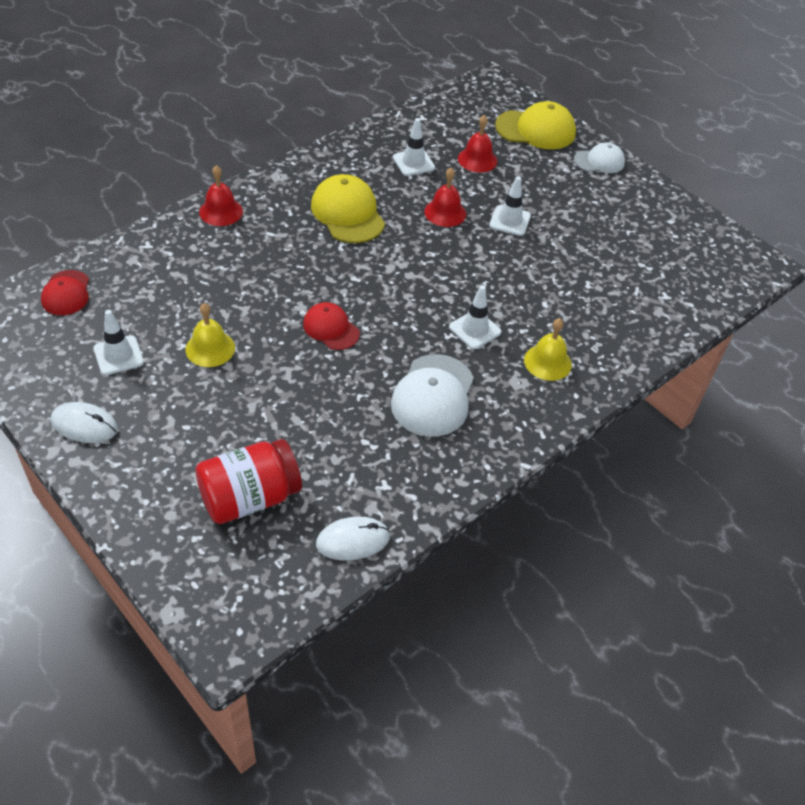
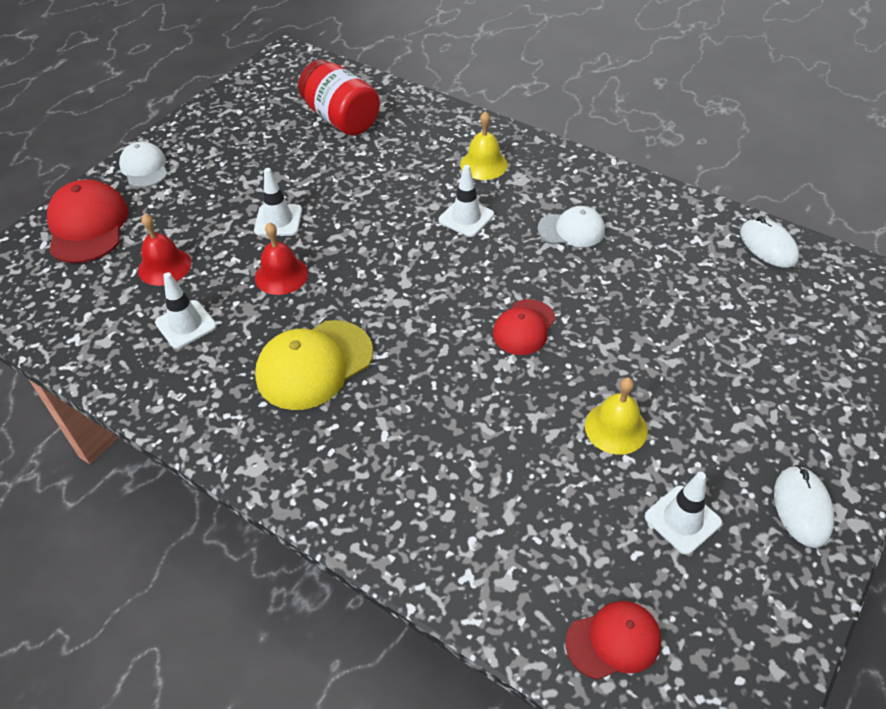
camera: 100 degrees left, 0 degrees up
red jar [196,439,302,524] -> red jar moved to [298,59,380,136]
red bell [199,165,243,226] -> none
white cap [391,354,474,437] -> white cap [538,206,605,247], size x0.62
yellow cap [495,101,576,149] -> red cap [47,179,128,263]

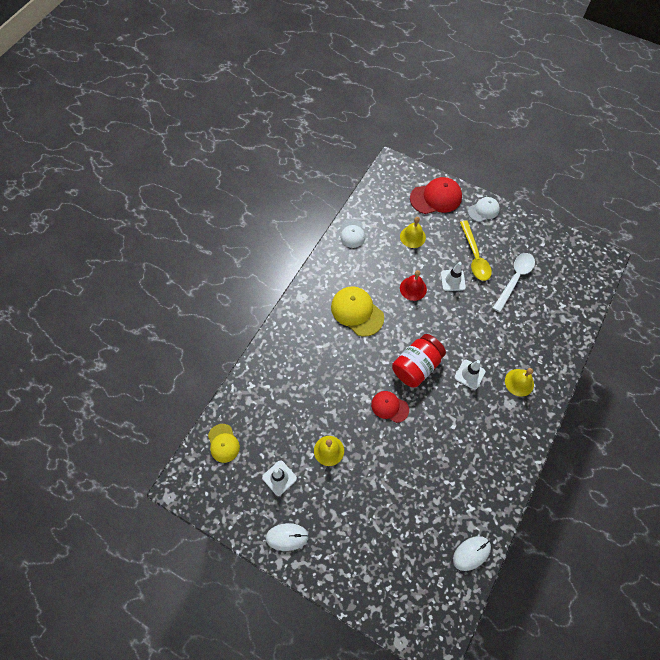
camera: 85 degrees right, 15 degrees up
red bell [138,214,192,286] -> yellow bell [400,217,426,248]
white traffic cone [155,272,217,349] -> none
red jar [298,59,380,136] -> red jar moved to [392,334,446,387]
white cap [538,206,605,247] -> white cap moved to [340,219,365,248]
red cap [566,601,661,680] -> yellow cap [208,424,240,463]
none -> yellow spoon [460,221,492,281]
none -> white spoon [493,253,535,312]

